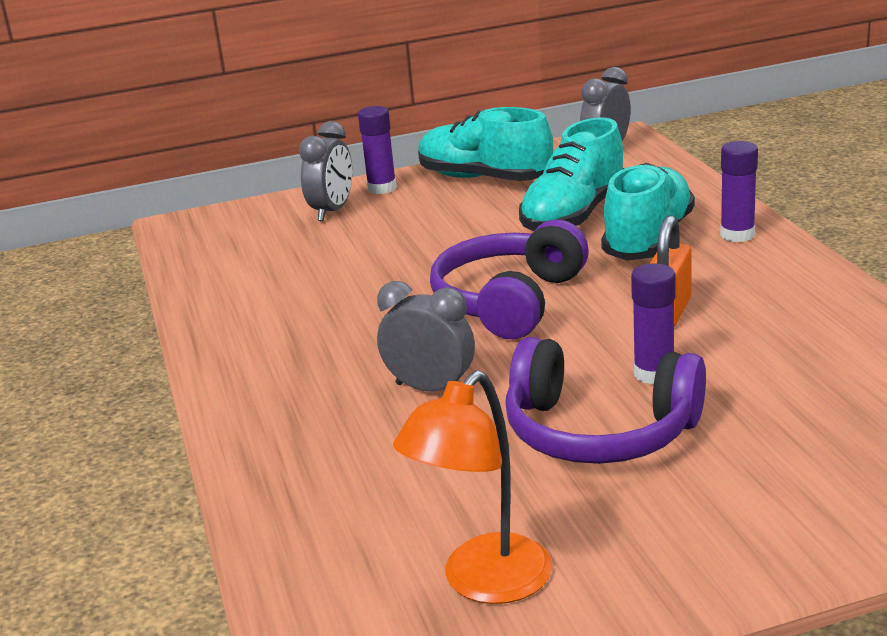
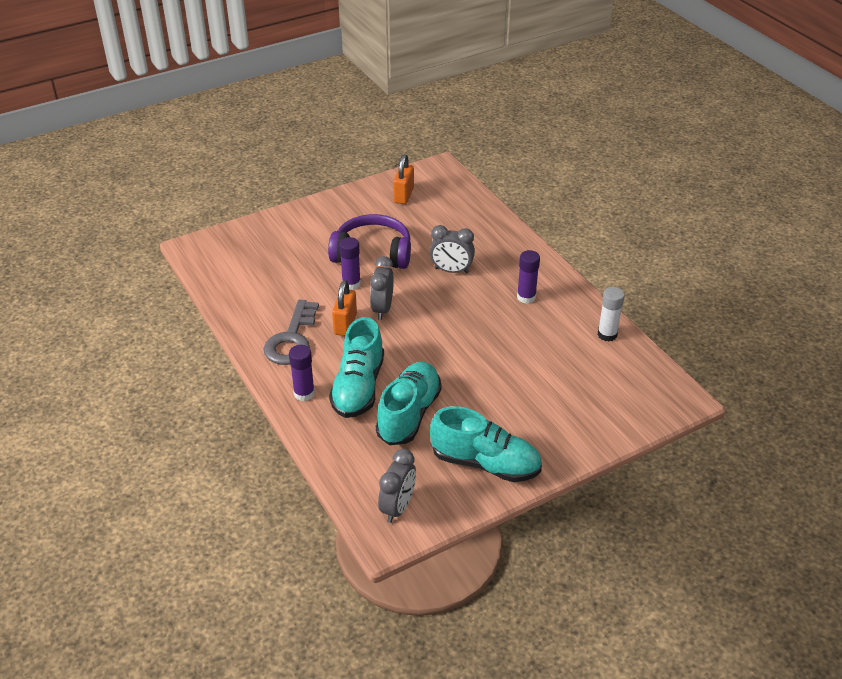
camera: 165 degrees right, 15 degrees up
grey clock [299,121,352,221] -> grey clock moved to [370,256,394,320]
purple glue stick [358,106,397,194] -> purple glue stick moved to [517,250,540,304]
orange lamp [393,370,552,604] -> orange padlock [393,154,414,204]
purple headphones [430,220,589,339] -> none
none -> grey key [263,300,319,365]
none -> white glue stick [598,287,625,341]

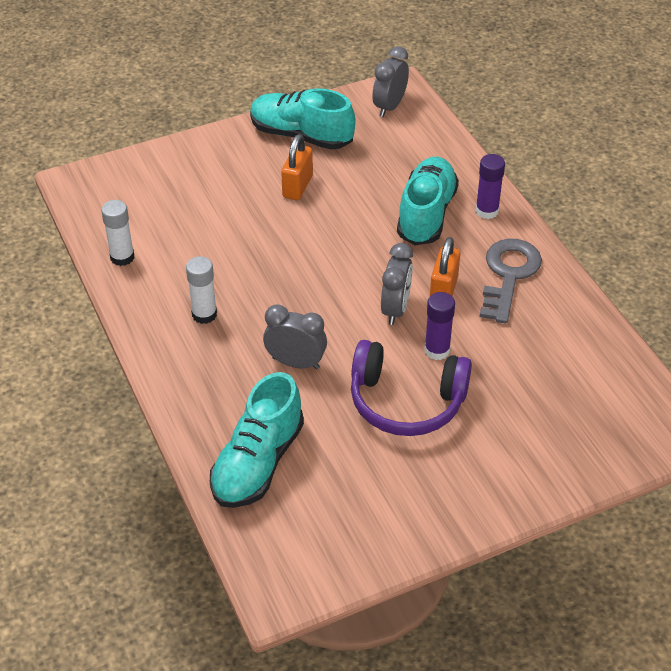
camera: 175 degrees left, 5 degrees up
turquoise shoe [376,362,442,445] -> turquoise shoe moved to [210,372,304,508]
orange padlock [393,154,414,204] -> orange padlock moved to [281,134,313,200]
purple glue stick [517,250,540,304] -> white glue stick [186,256,217,324]

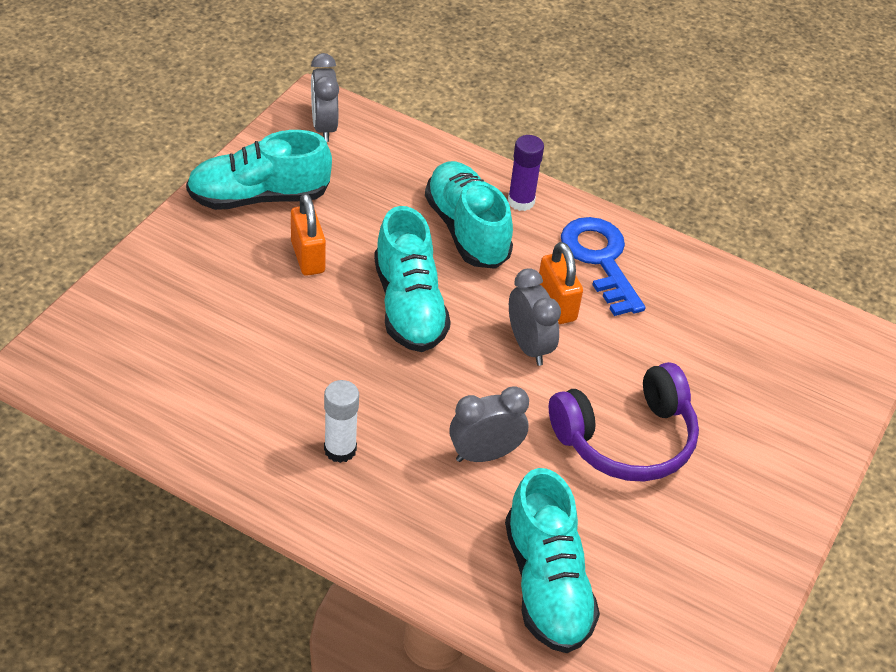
camera: 40 degrees left, 0 degrees up
white glue stick [101,200,134,266] -> none
purple glue stick [424,292,455,360] -> none
grey key [479,239,542,324] -> blue key [561,217,645,316]
none -> turquoise shoe [374,206,451,352]

